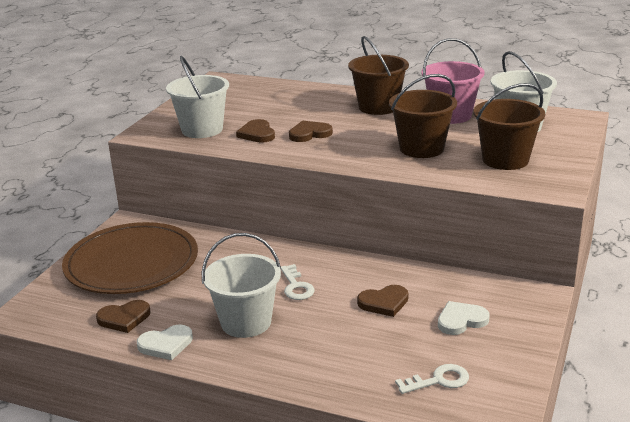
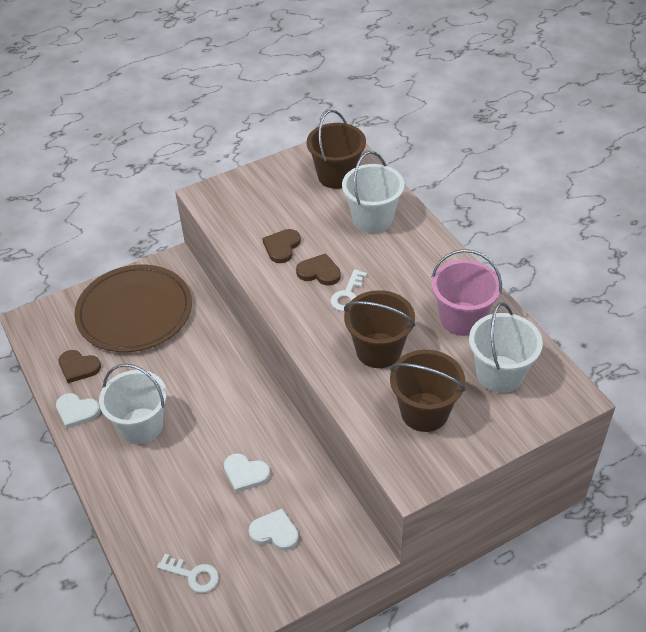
camera: 40 degrees right, 20 degrees up
white bucket [166,56,229,138] -> white bucket moved to [342,151,404,233]
white key [281,264,315,300] -> white key moved to [331,269,367,311]
brown bucket [348,36,409,115] -> brown bucket moved to [307,110,366,189]
brown heart [357,285,408,317] -> white heart [224,453,270,493]

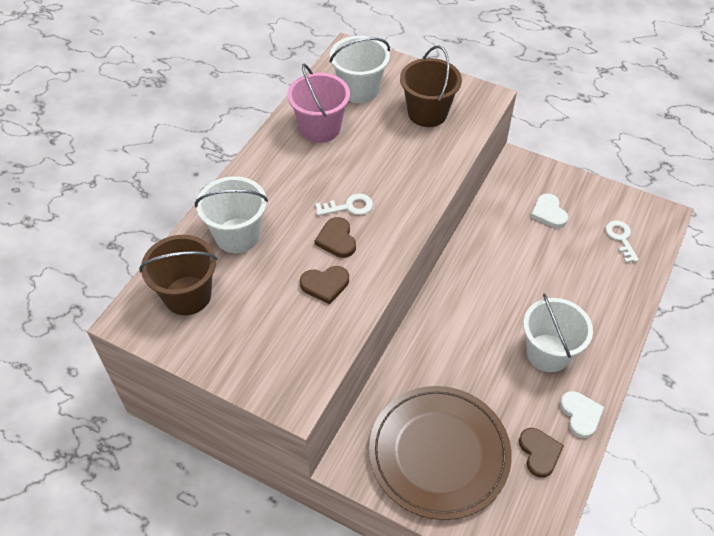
camera: 125 degrees left, 5 degrees up
white heart [224,453,270,493] -> none
brown bucket [344,290,415,368] -> none

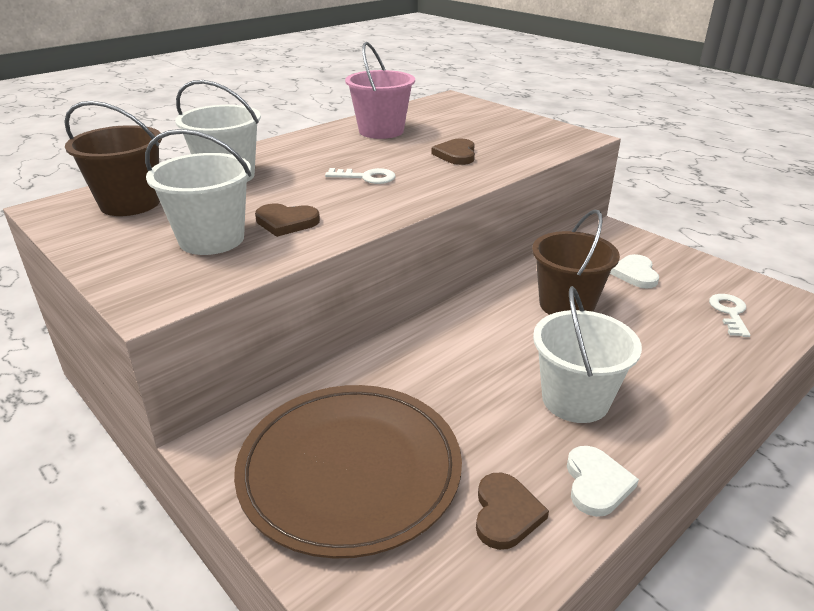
camera: 20 degrees right, 20 degrees down
brown heart [315,217,356,258] -> brown heart moved to [432,139,475,165]
white bucket [329,36,390,103] -> white bucket moved to [145,129,251,255]
brown bucket [400,46,462,127] -> brown bucket moved to [532,209,620,315]

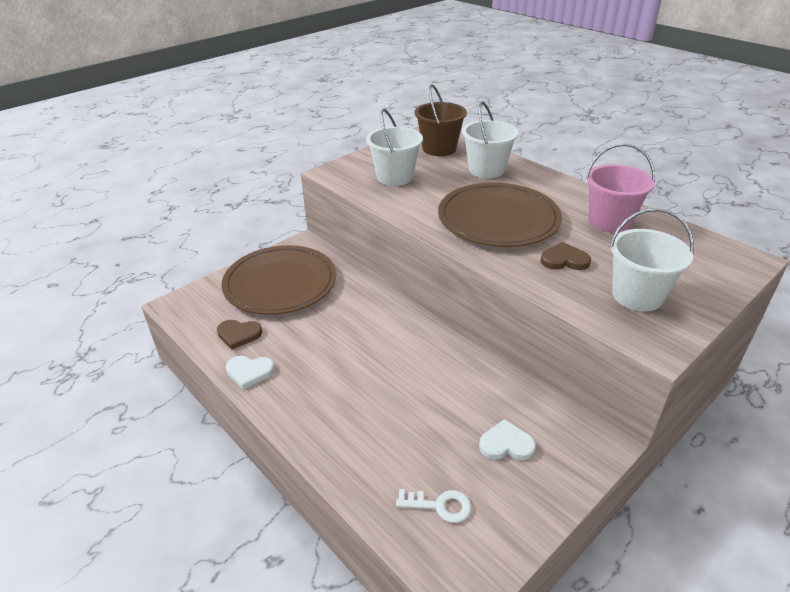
camera: 90 degrees right, 5 degrees up
brown heart [255,203,320,237] -> none
white key [325,168,396,184] -> brown plate [438,183,562,247]
brown bucket [532,209,620,315] -> none
white bucket [533,286,642,423] -> white bucket moved to [609,208,694,311]

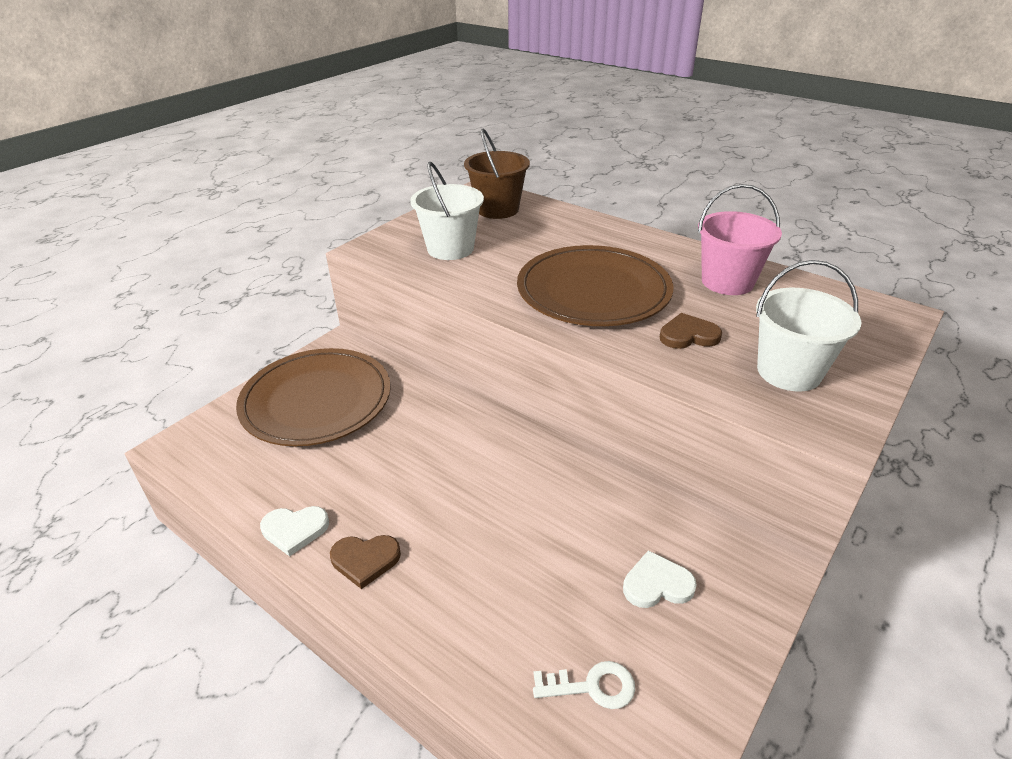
camera: 10 degrees left, 0 degrees up
brown heart [217,320,262,350] -> brown heart moved to [330,535,401,589]
white bucket [462,102,519,178] -> none

